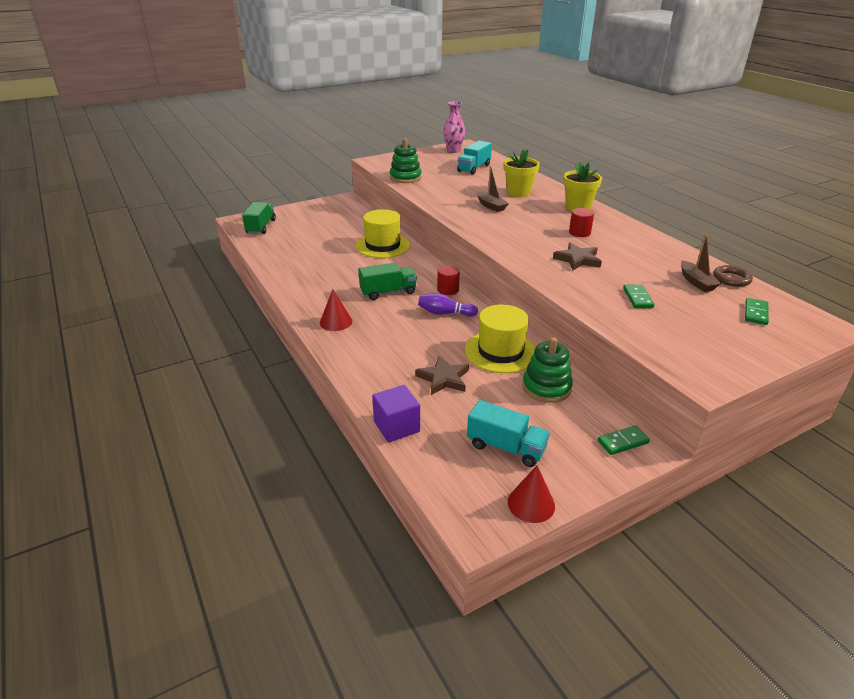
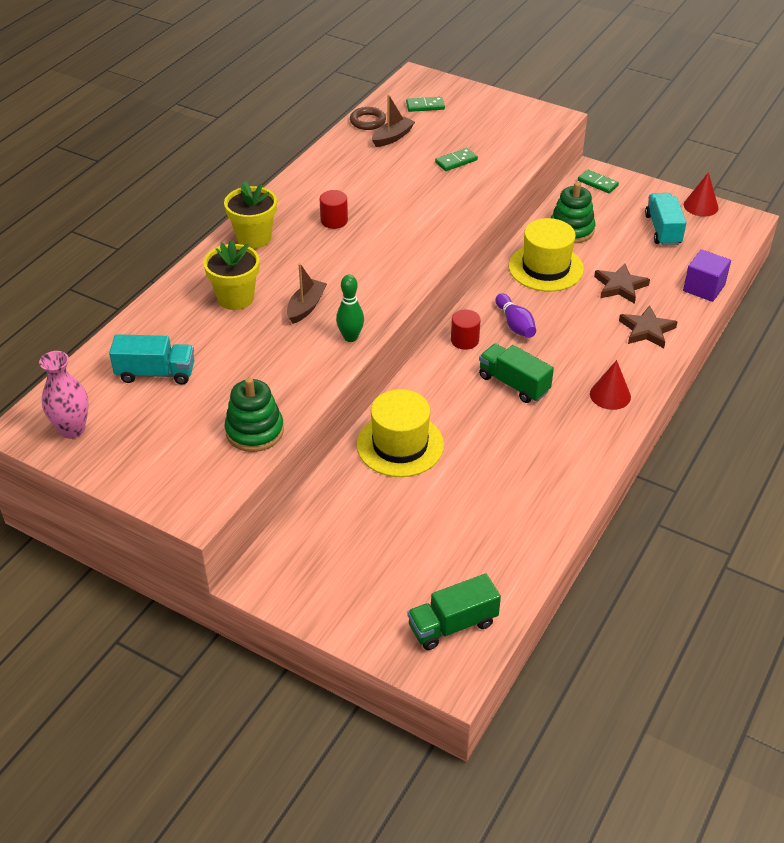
camera: 120 degrees left, 10 degrees up
brown star [553,243,602,271] -> brown star moved to [619,305,677,348]
none -> green bowling pin [336,275,364,342]

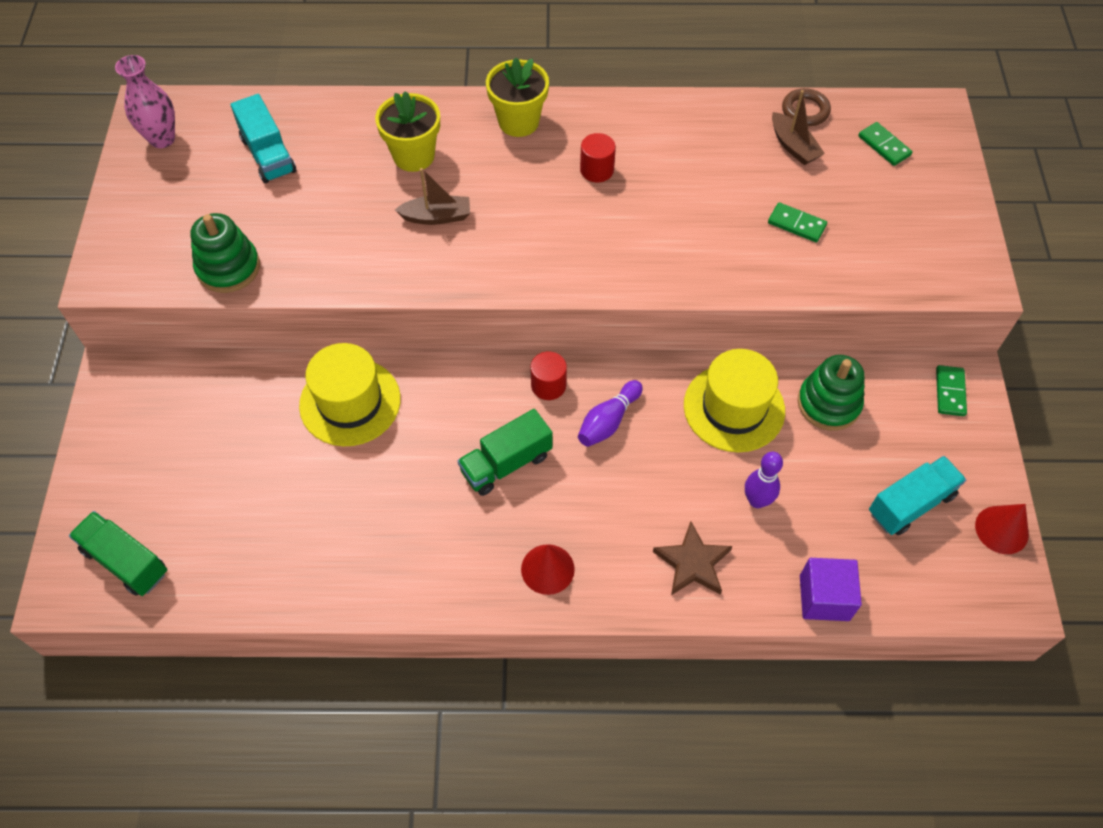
camera: 60 degrees right, 15 degrees up
green bowling pin [336,275,364,342] -> none
brown boat [372,95,415,147] -> brown boat turned 45 degrees clockwise [772,90,825,165]
green truck [479,344,554,403] -> green truck turned 135 degrees counterclockwise [457,409,553,496]
brown star [594,263,650,304] -> purple bowling pin [745,452,783,508]

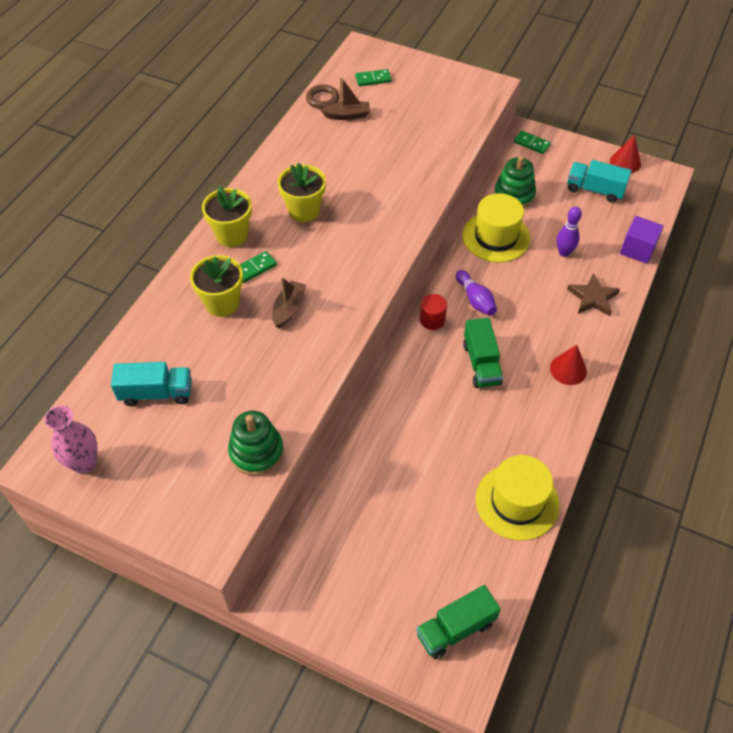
camera: 65 degrees left, 5 degrees down
yellow hat [299,343,401,446] -> yellow hat moved to [476,455,559,541]
red cylinder [580,133,616,182] -> yellow flower pot [278,163,326,222]
green domino [768,202,827,242] -> green domino moved to [240,251,277,283]
turquoise truck [869,456,966,535] -> turquoise truck turned 60 degrees counterclockwise [567,160,632,203]

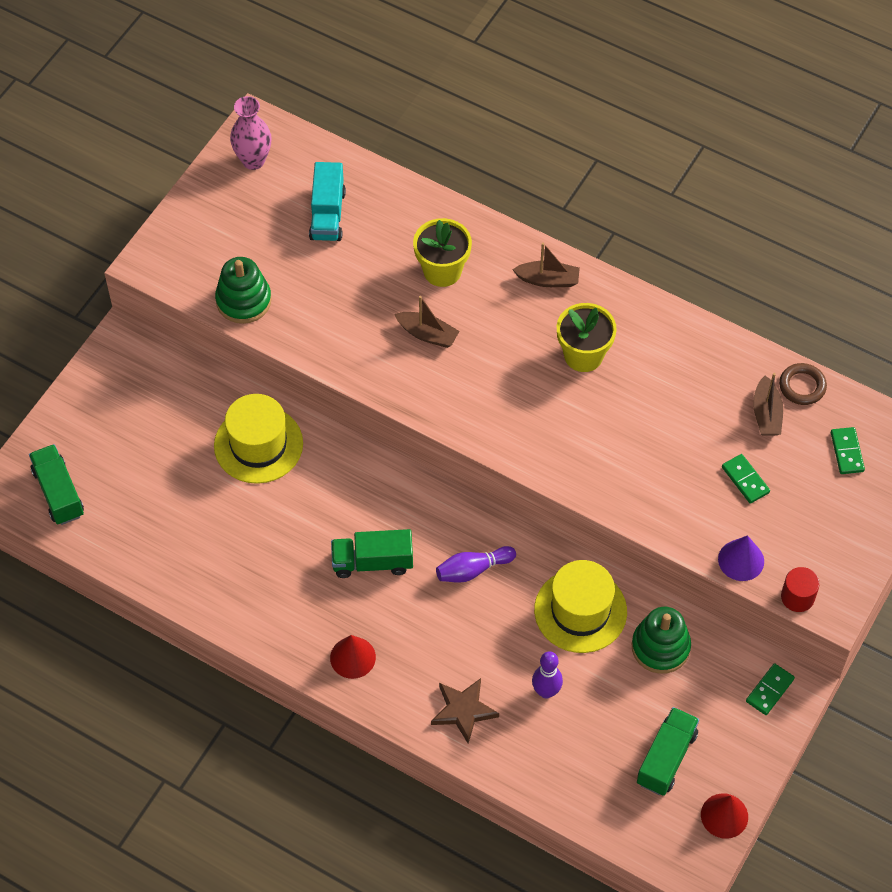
camera: 95 degrees right, 5 degrees up
yellow flower pot [202,186,252,247] -> brown boat [512,243,580,287]
green domino [240,251,277,283] -> green domino moved to [722,454,770,504]
red cylinder [420,294,447,330] -> red cylinder moved to [781,567,820,612]
yellow hat [476,455,559,541] -> yellow hat moved to [214,394,303,484]
turquoise truck [567,160,632,203] -> green truck [637,707,699,796]
purple cube [620,216,664,264] -> none
none -> purple cone [718,535,764,581]

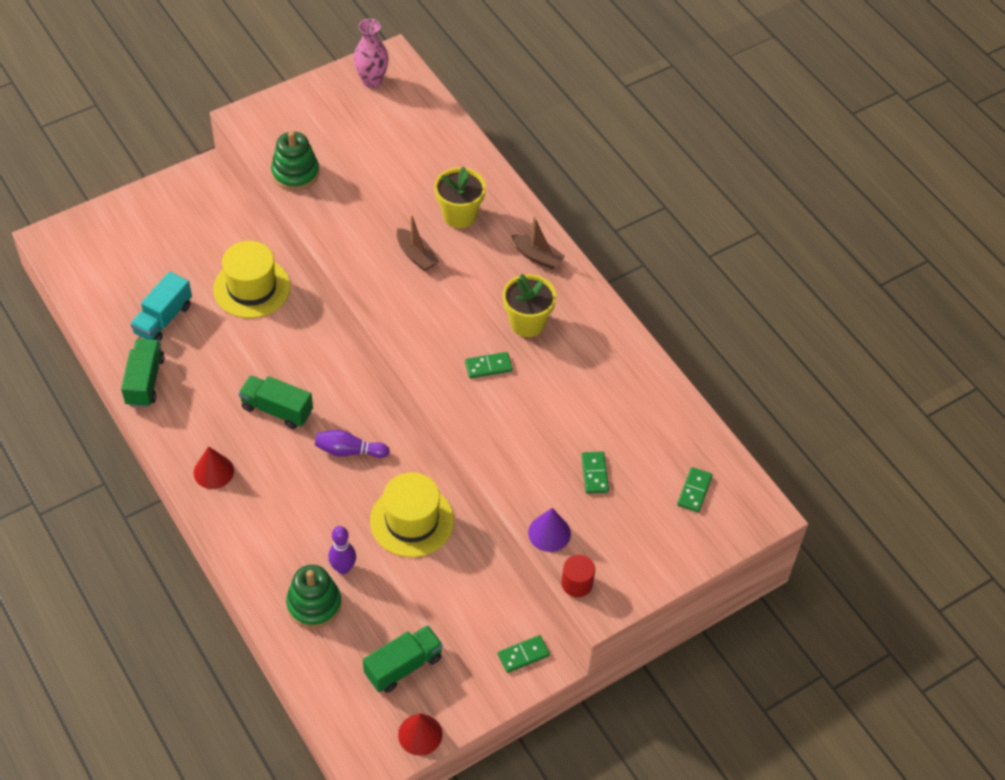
camera: 25 degrees right, 5 degrees down
green truck [29,444,84,525] -> green truck moved to [121,339,164,407]
turquoise truck [309,162,346,241] -> turquoise truck moved to [130,271,192,341]
brown star [431,678,499,744] -> none
green stacking toy [632,607,691,674] -> green stacking toy moved to [286,565,341,628]
brown boat [753,373,783,436] -> none
brown ring [779,363,827,405] -> none
none -> green domino [465,352,513,378]

